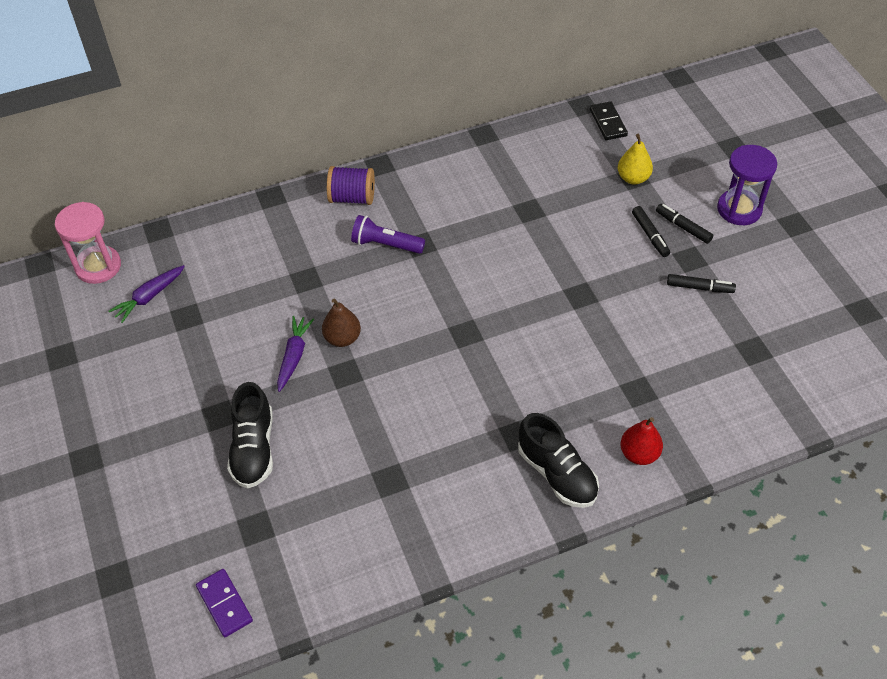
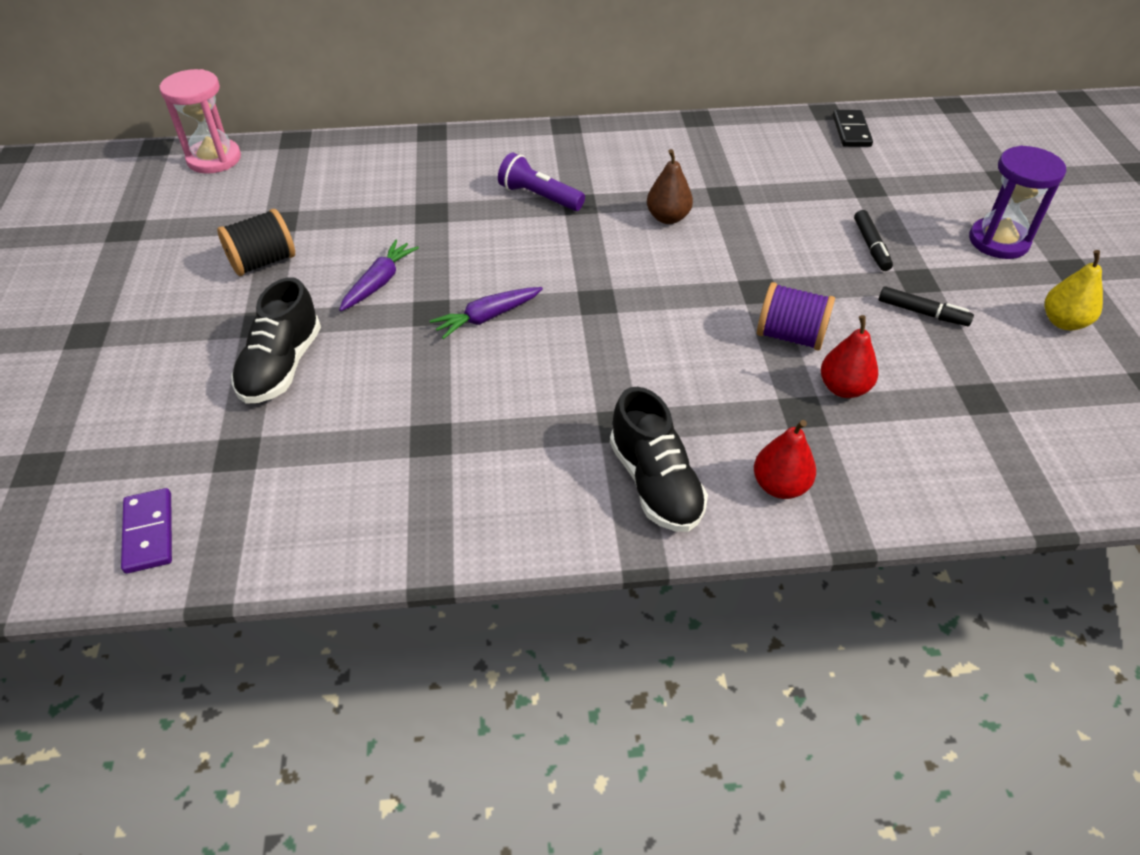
camera: 15 degrees right, 5 degrees down
purple carrot [108,265,185,323] -> purple carrot moved to [430,287,543,339]
brown pear [322,299,361,347] -> brown pear moved to [647,149,693,224]
purple spool [327,166,375,205] -> purple spool moved to [757,282,835,350]
yellow pear [618,134,653,185] -> yellow pear moved to [1045,250,1103,330]
black marker [656,204,713,244] -> none
none -> black spool [217,209,295,276]
none -> red pear [821,315,878,398]

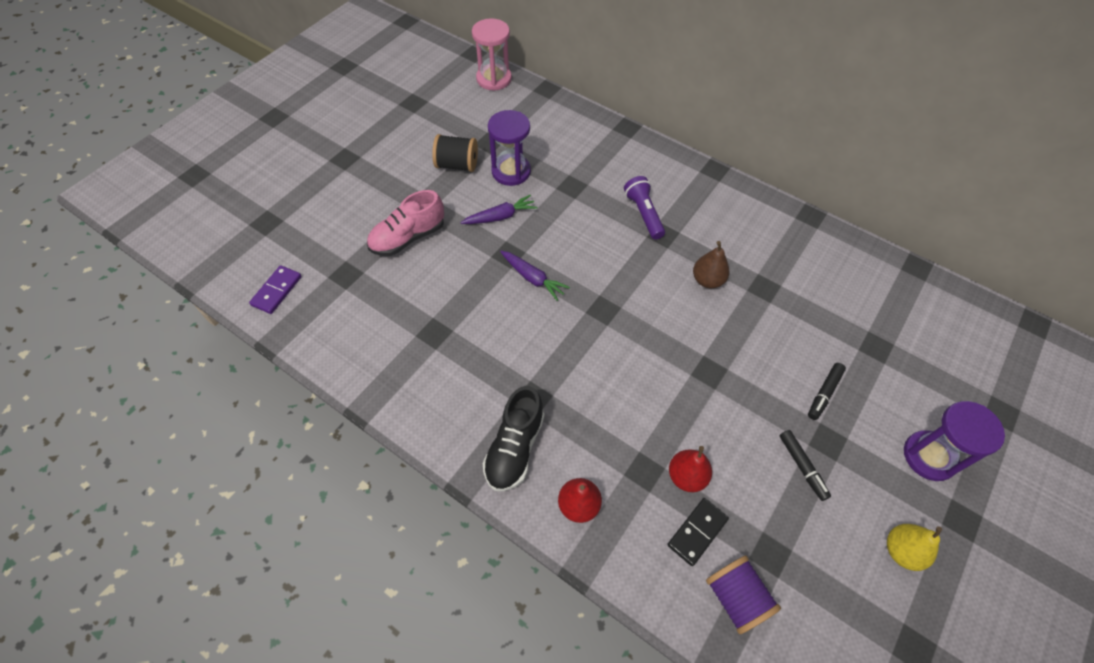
camera: 40 degrees right, 10 degrees up
black shoe [231,277,321,404] -> pink shoe [367,190,444,256]
purple carrot [430,287,543,339] -> purple carrot turned 150 degrees counterclockwise [500,251,570,301]
purple spool [757,282,835,350] -> purple spool moved to [706,555,781,634]
black domino [833,110,873,147] -> black domino moved to [667,498,729,566]
none -> purple hourglass [488,110,531,186]

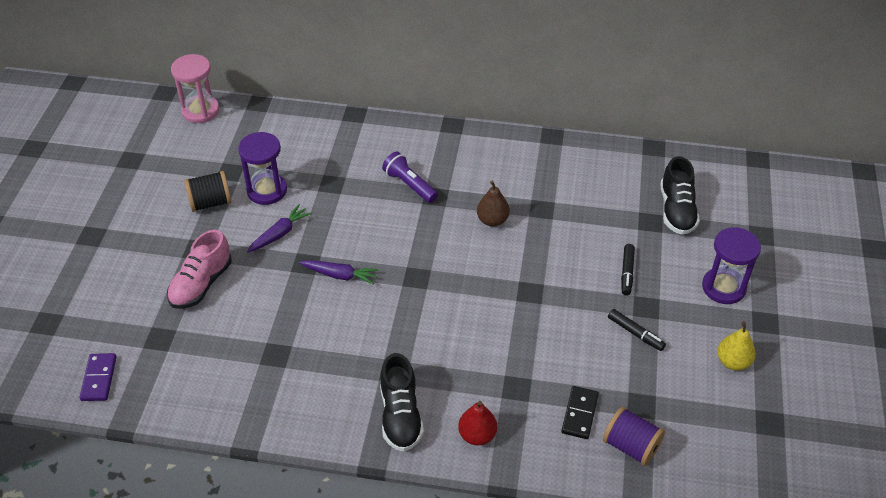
camera: 25 degrees left, 10 degrees down
red pear [669,446,712,492] -> none
none -> black shoe [660,156,700,235]

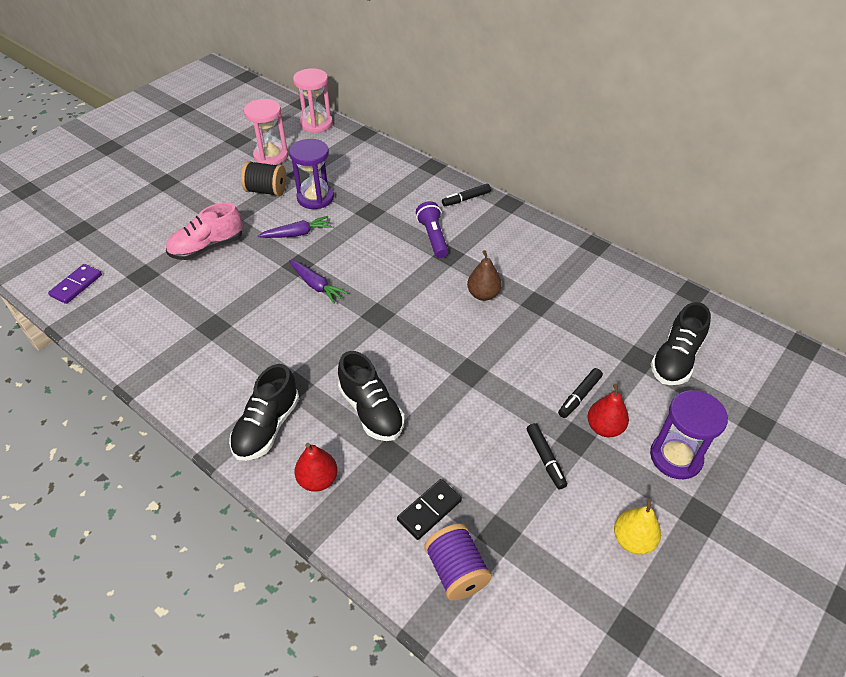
camera: 30 degrees right, 0 degrees up
none -> pink hourglass [244,99,289,165]
none -> black shoe [338,351,405,441]
none -> black marker [442,184,491,206]
none -> red pear [587,384,629,437]

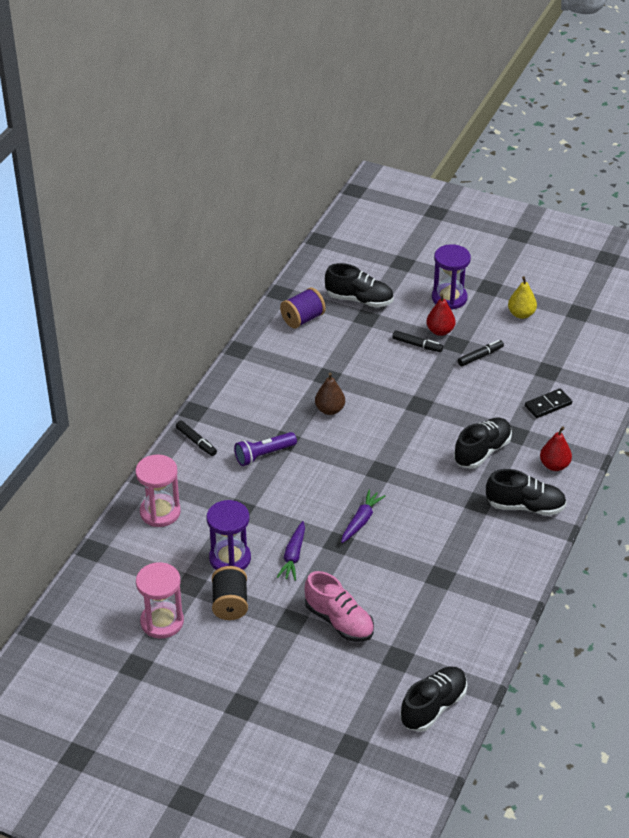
camera: 105 degrees left, 5 degrees down
purple domino [48,264,102,304] -> black shoe [400,667,467,732]
purple carrot [258,216,332,238] -> purple carrot turned 135 degrees counterclockwise [277,521,305,581]
pink hourglass [293,68,333,133] -> pink hourglass moved to [135,455,181,527]
black domino [397,479,462,540] -> black domino turned 60 degrees counterclockwise [525,388,572,418]
purple spool [424,524,492,601] -> purple spool moved to [280,287,326,329]

